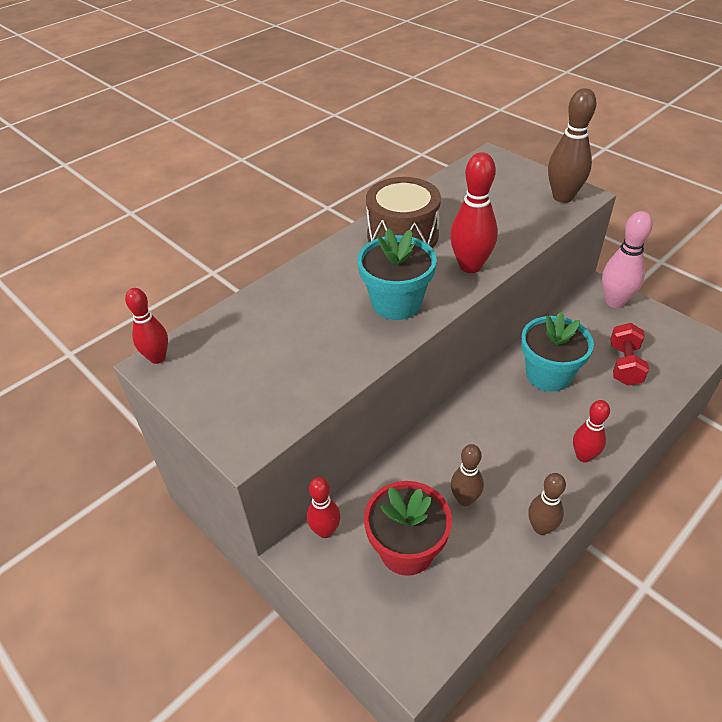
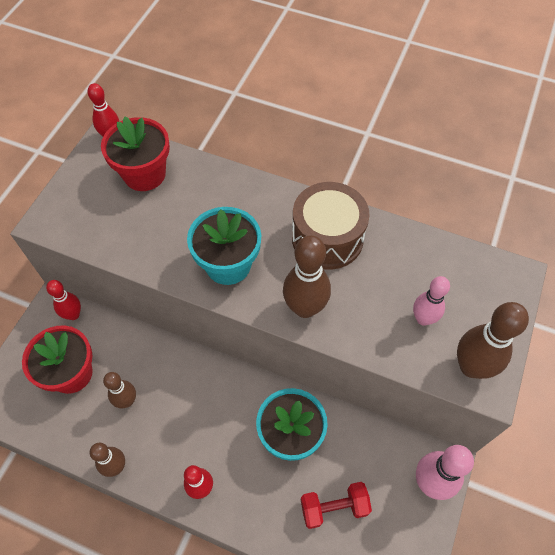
camera: 65 degrees right, 15 degrees up
red bowling pin [450,152,498,273] -> brown bowling pin [283,235,331,318]
none -> red flower pot [101,116,170,191]
none -> pink bowling pin [413,276,450,326]

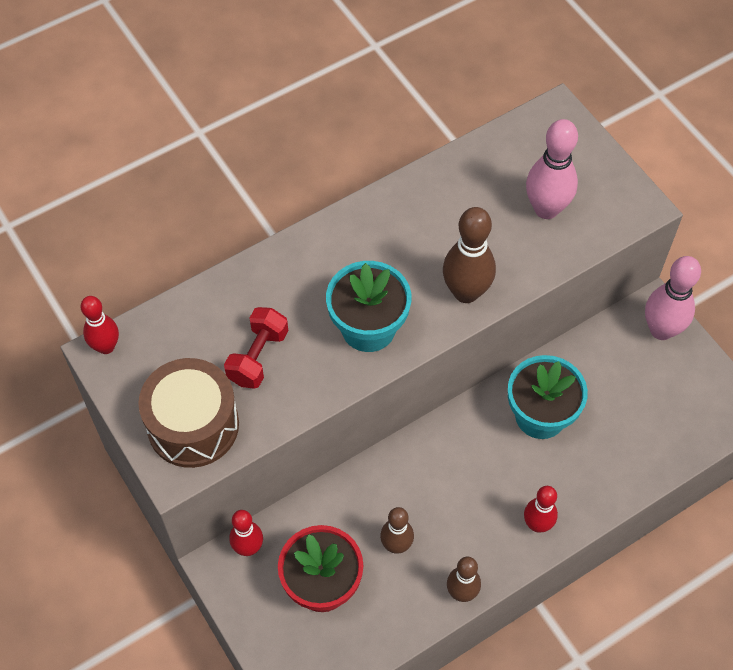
camera: 55 degrees left, 0 degrees up
red flower pot [101,116,170,191] -> none
brown drum [292,182,370,269] -> brown drum moved to [138,358,239,468]
red dumbbell [301,482,372,529] -> red dumbbell moved to [224,307,288,389]
pink bowling pin [413,276,450,326] -> pink bowling pin [526,119,578,219], size x1.56
brown bowling pin [457,302,529,379] -> none

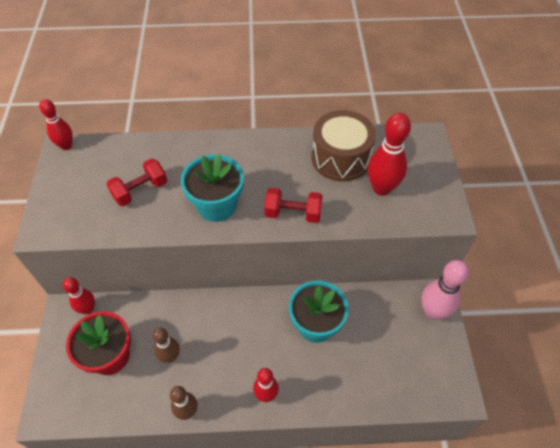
camera: 30 degrees right, 5 degrees down
brown drum [138,358,239,468] -> brown drum moved to [311,110,376,182]
brown bowling pin [443,207,496,303] -> red dumbbell [264,188,323,223]
pink bowling pin [526,119,578,219] -> red bowling pin [368,113,411,196]

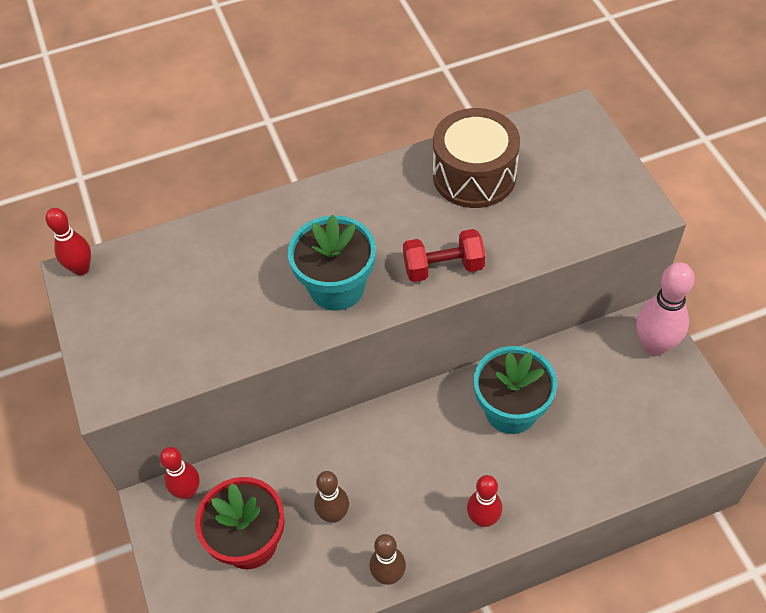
camera: 15 degrees left, 0 degrees up
red dumbbell [106,159,167,206] -> none
red bowling pin [368,113,411,196] -> none

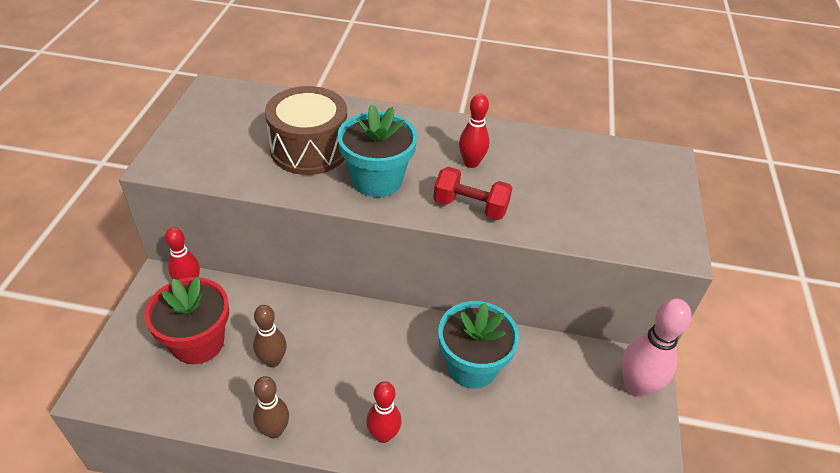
camera: 25 degrees right, 10 degrees down
red bowling pin [46,208,91,275] -> red bowling pin moved to [459,94,490,168]
brown drum [433,108,520,208] -> brown drum moved to [265,86,347,175]

